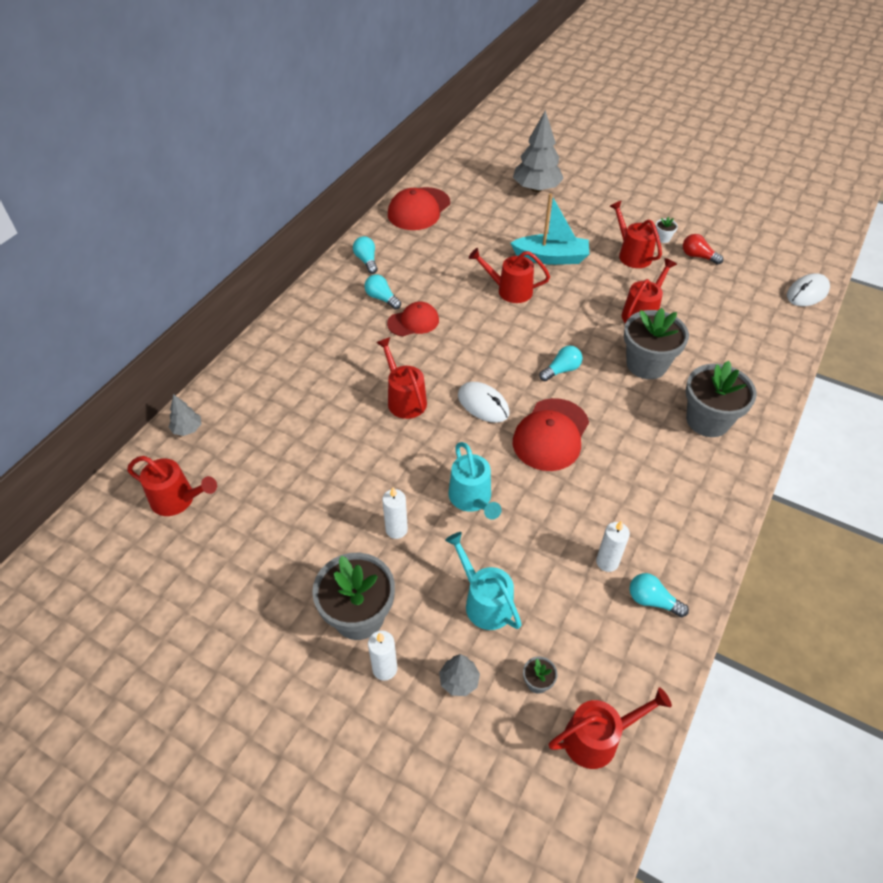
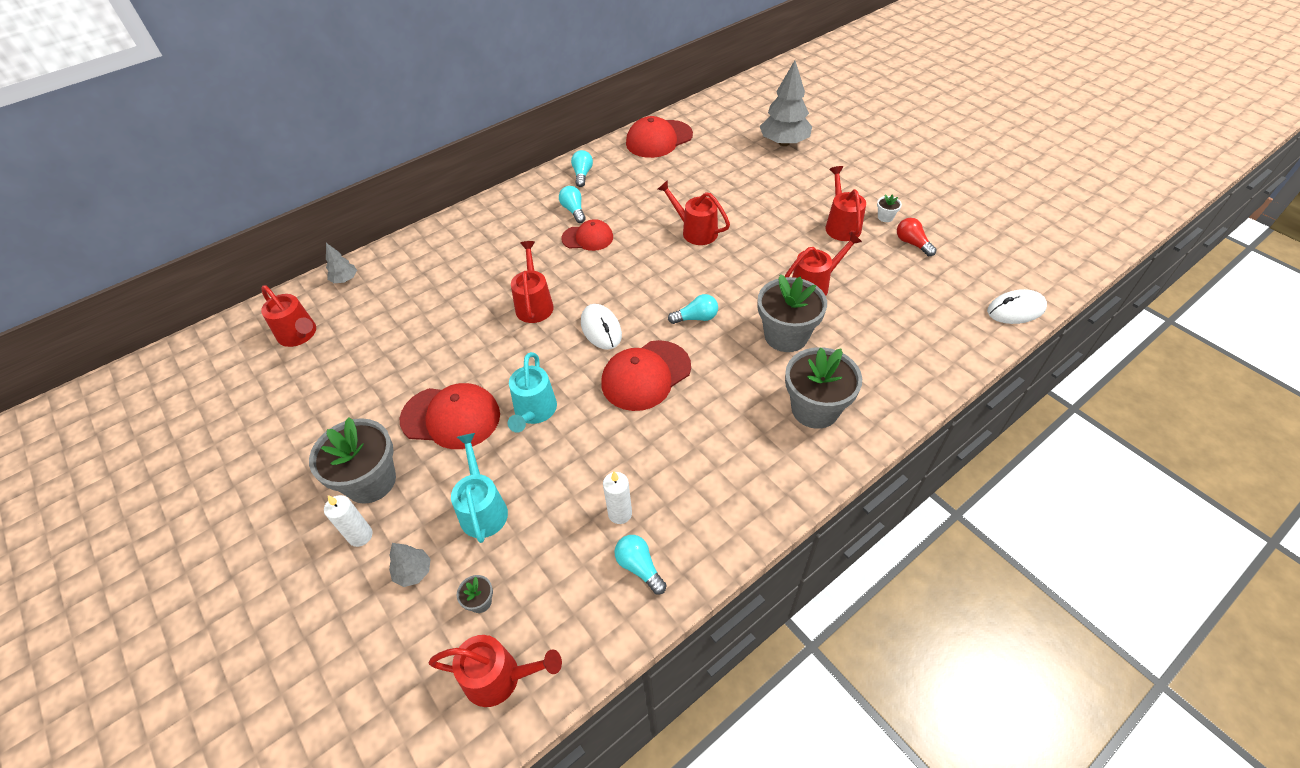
camera: 25 degrees right, 0 degrees up
white candle [382,487,408,539] -> red cap [400,383,500,449]
turquoise boat [511,193,589,265] -> none

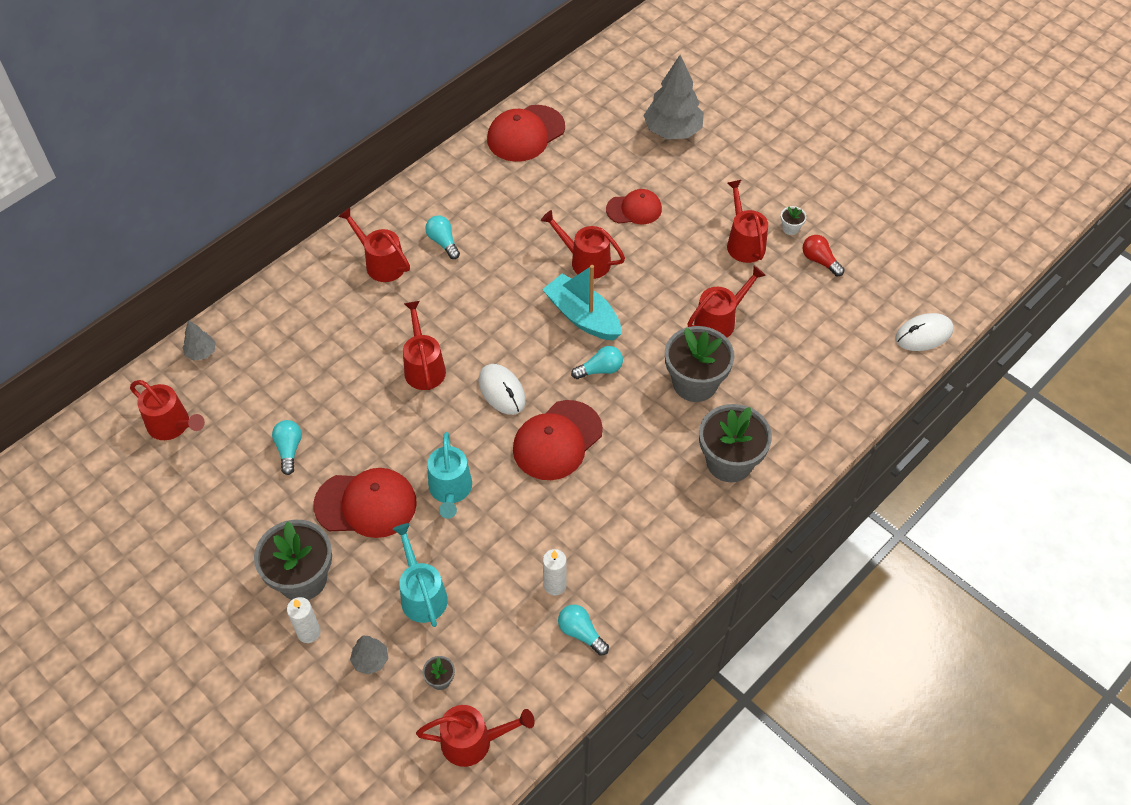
camera: 10 degrees left, 5 degrees up
red cap [561,219,613,251] -> red cap moved to [606,189,662,224]
turquoise light bulb [571,150,593,187] -> turquoise light bulb moved to [272,420,302,475]
none -> red watering can [338,208,410,282]
none -> turquoise boat [542,265,621,341]

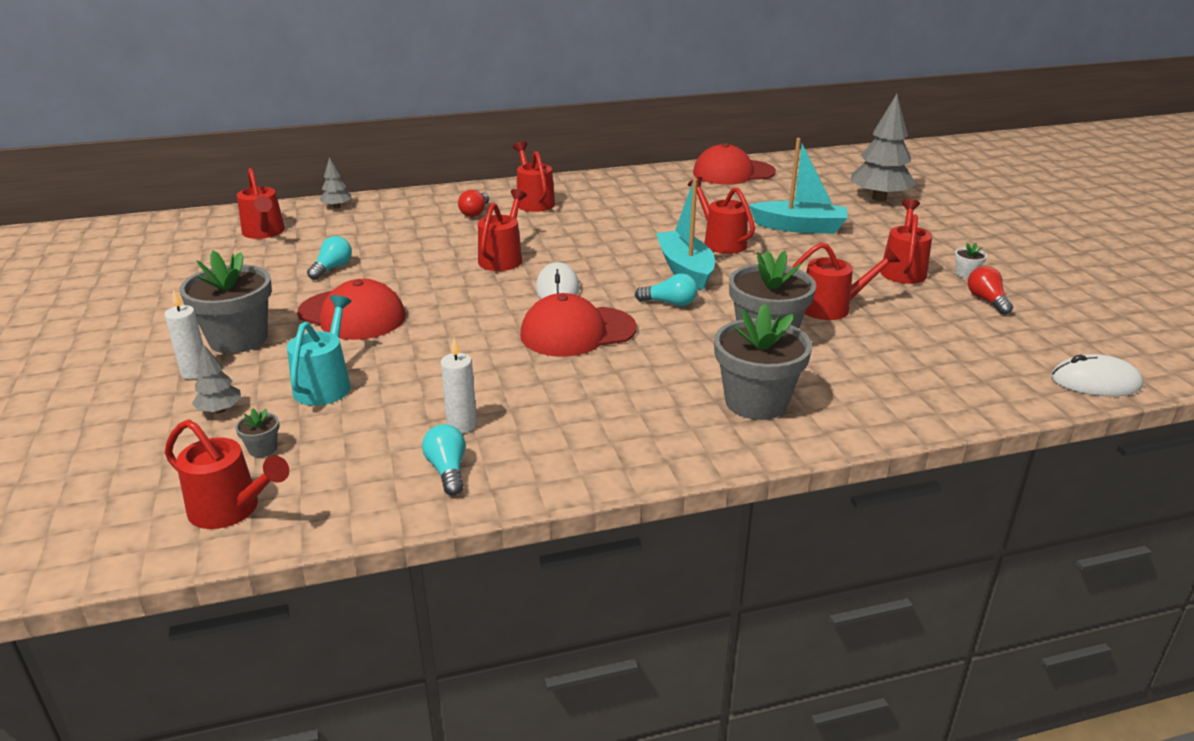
camera: 30 degrees right, 25 degrees down
turquoise light bulb [425,216,460,259] -> none
turquoise watering can [427,432,472,519] -> none
red cap [606,189,662,224] -> turquoise boat [749,138,847,234]
none -> red light bulb [458,190,489,217]

